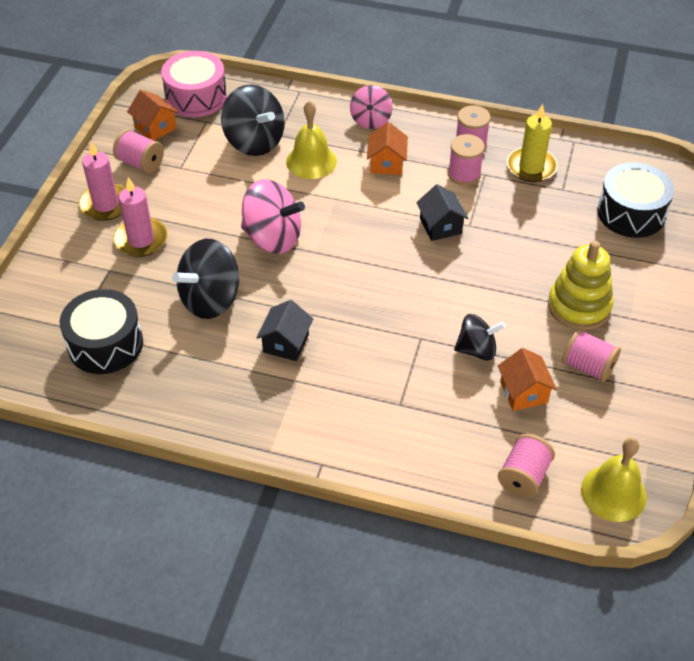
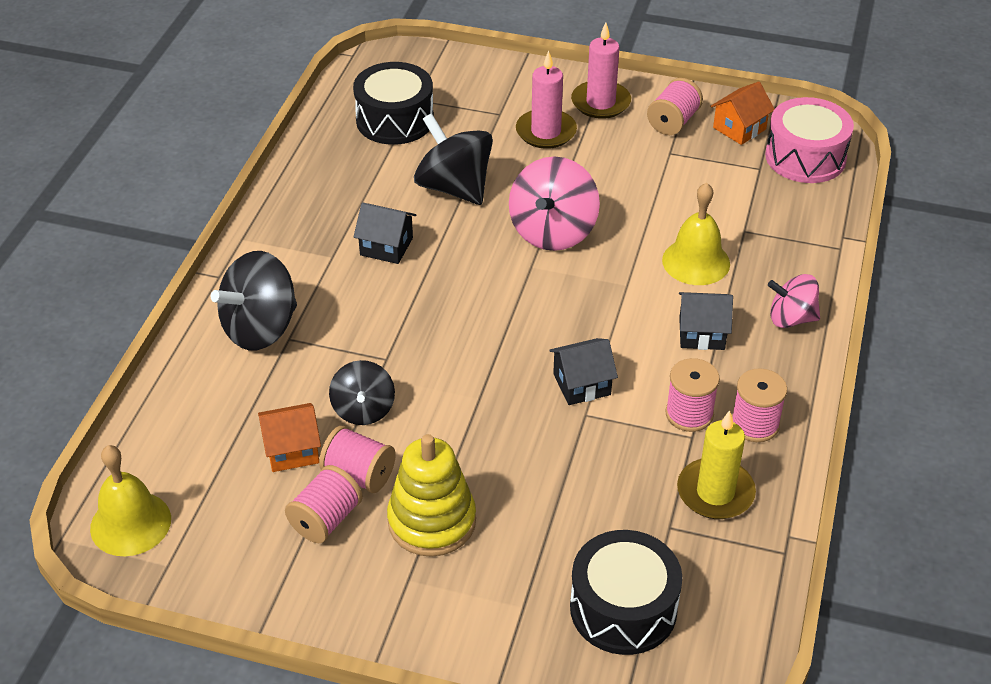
camera: 90 degrees right, 5 degrees down
black spinning top [221,85,285,156] -> black spinning top moved to [211,251,297,350]
orange house [367,122,408,175] -> black house [679,292,733,350]
pink spool [498,434,555,498] -> pink spool moved to [319,426,396,493]

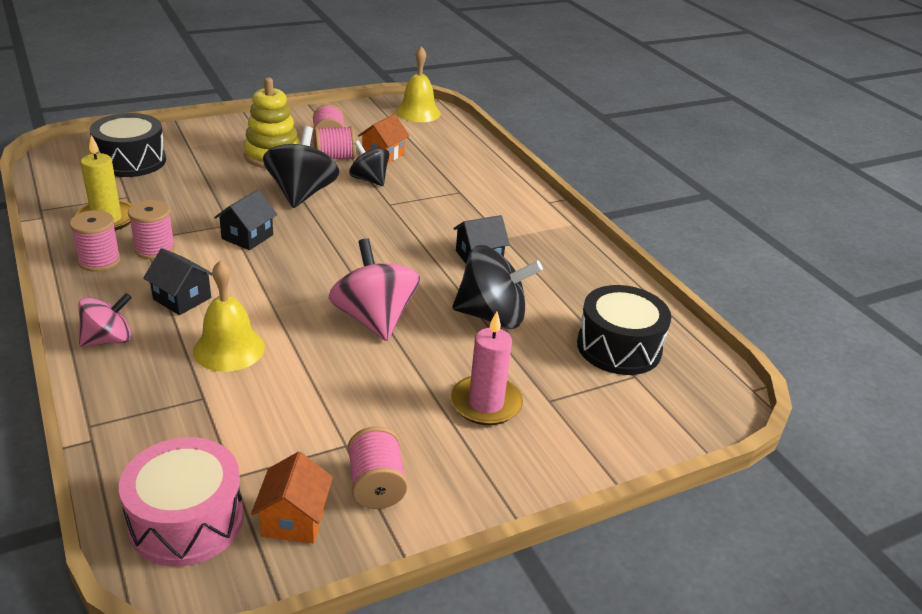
camera: 135 degrees right, 10 degrees down
black spinning top [211,251,297,350] -> black spinning top moved to [263,126,339,208]
pink candle [571,23,631,119] -> none
black house [679,292,733,350] -> black house turned 75 degrees clockwise [143,248,213,315]

